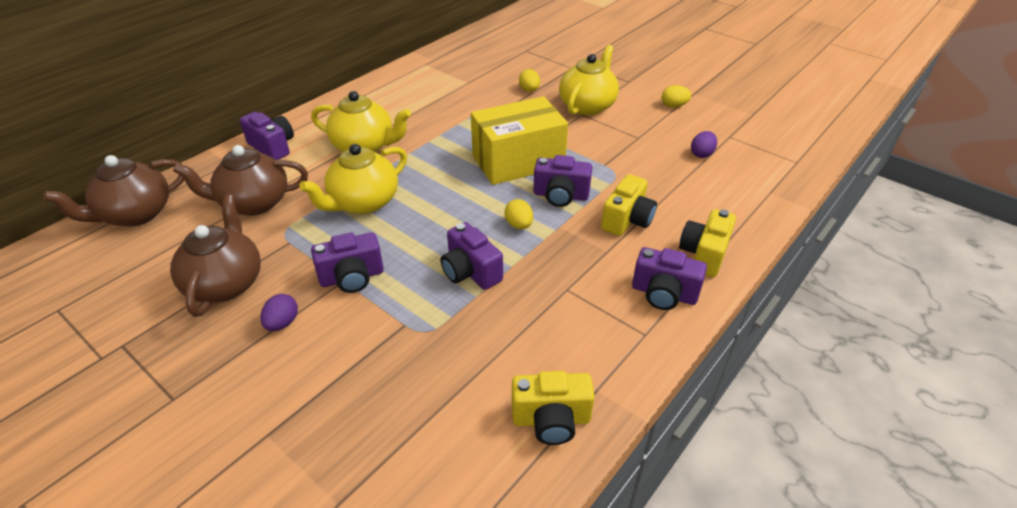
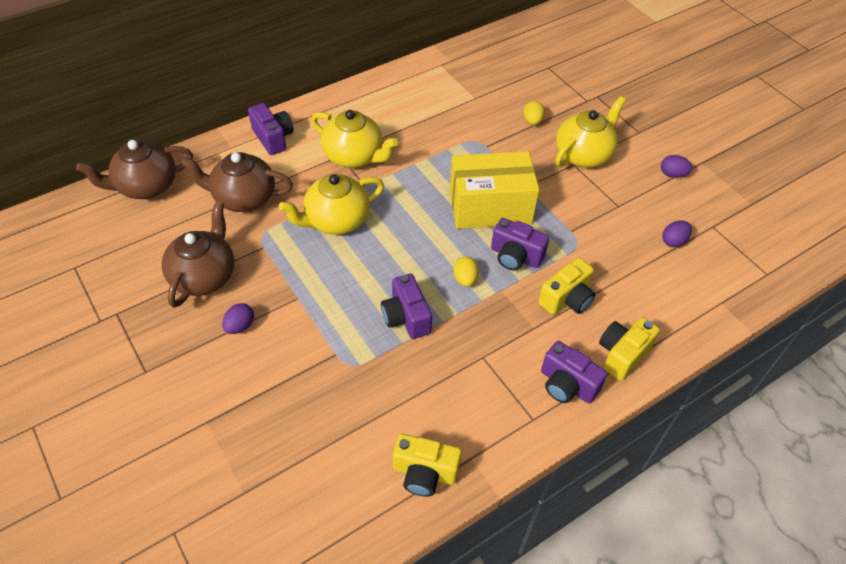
camera: 15 degrees right, 10 degrees up
purple camera [311,232,384,293] -> none
yellow egg [662,85,691,108] -> purple egg [661,155,692,178]

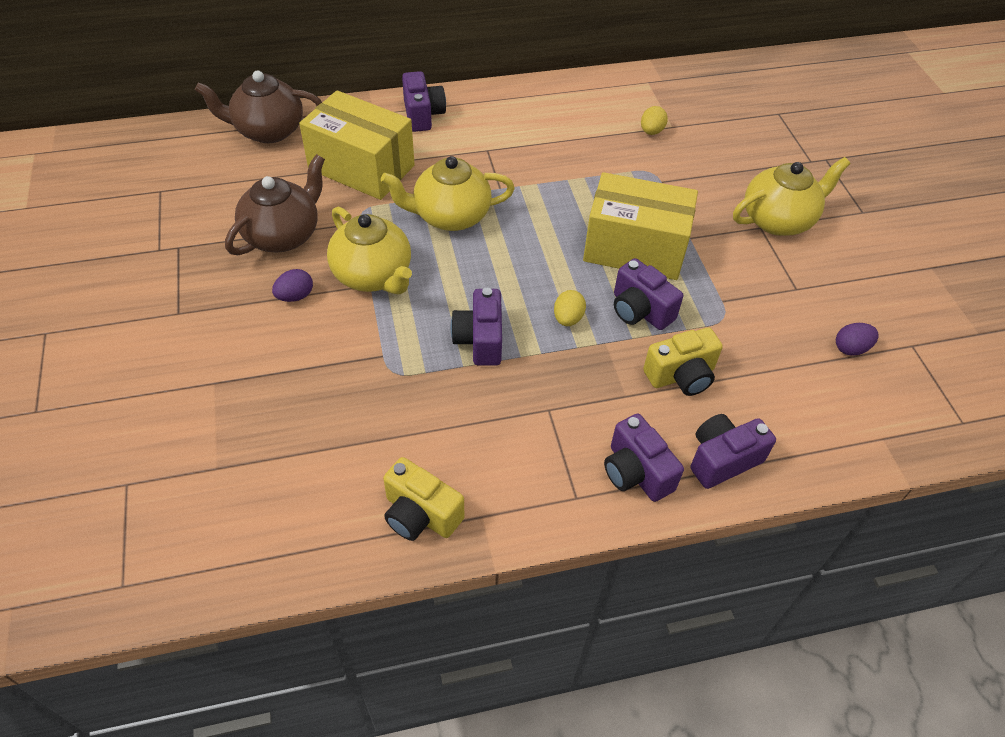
camera: 20 degrees right, 0 degrees up
brown teapot [180,152,293,212] -> yellow box [299,90,415,200]
yellow teapot [311,110,398,168] -> yellow teapot moved to [327,207,412,295]
yellow egg [523,101,545,125] -> yellow egg moved to [641,106,668,135]
yellow camera [599,317,660,381] -> purple camera [691,414,776,489]
purple egg [661,155,692,178] -> none

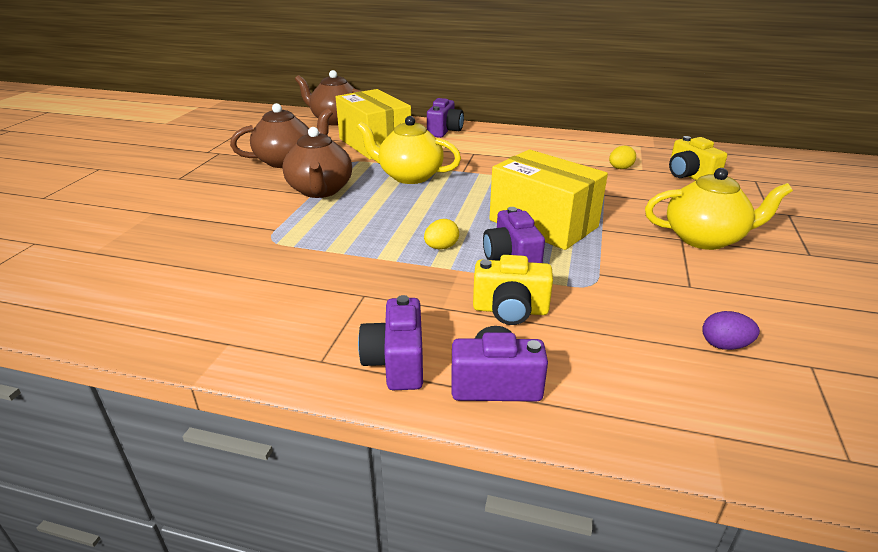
camera: 30 degrees right, 20 degrees down
purple egg [272,269,313,302] -> none
yellow teapot [327,207,412,295] -> brown teapot [282,127,352,198]
yellow camera [383,457,464,541] -> yellow camera moved to [669,136,727,180]
purple camera [451,288,502,366] -> none

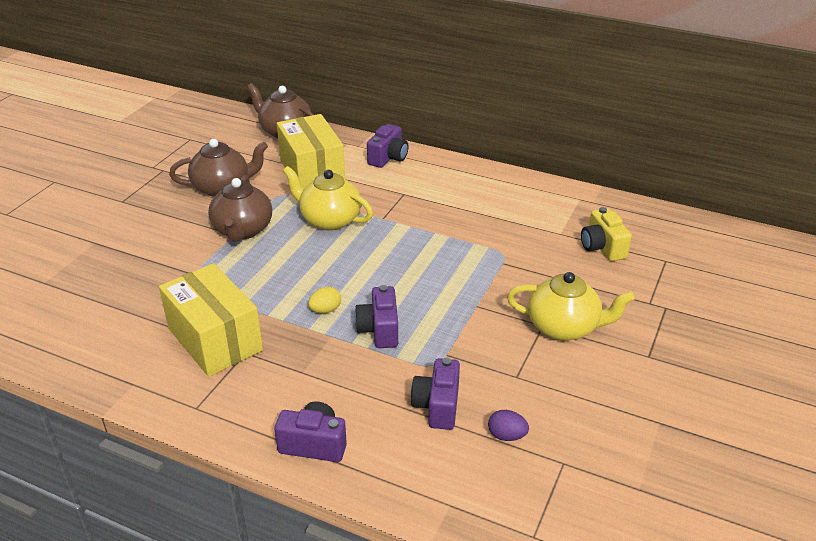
camera: 10 degrees right, 5 degrees up
purple camera [358,295,423,390] -> purple camera moved to [411,358,460,430]
yellow camera [473,255,553,325] -> none
yellow box [489,150,608,250] -> yellow box moved to [159,263,263,377]
yellow egg [609,145,636,169] -> none

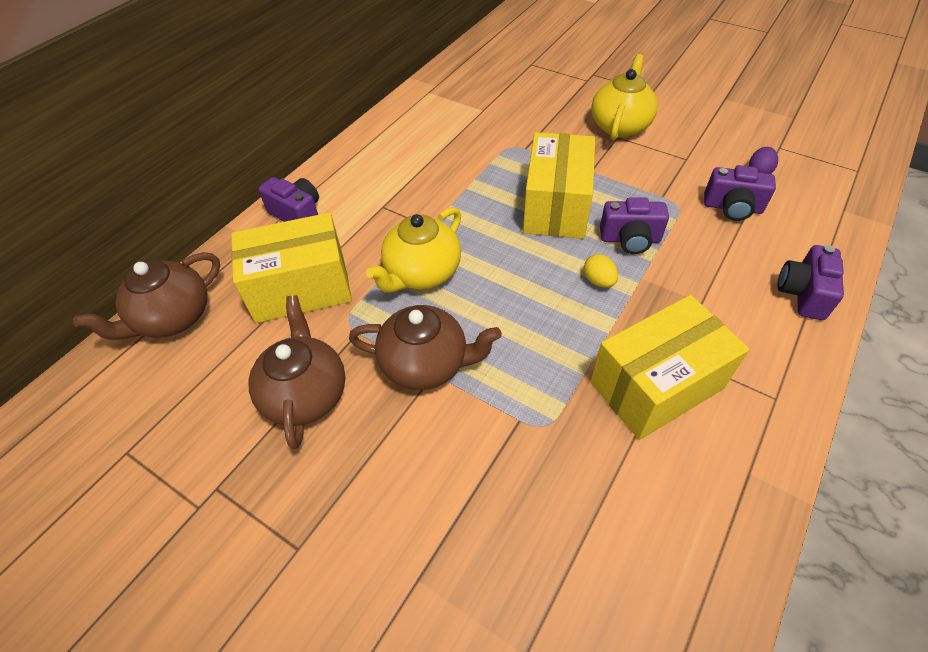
camera: 80 degrees left, 15 degrees up
yellow camera [581,207,632,261] -> none
none -> yellow box [523,132,595,239]

